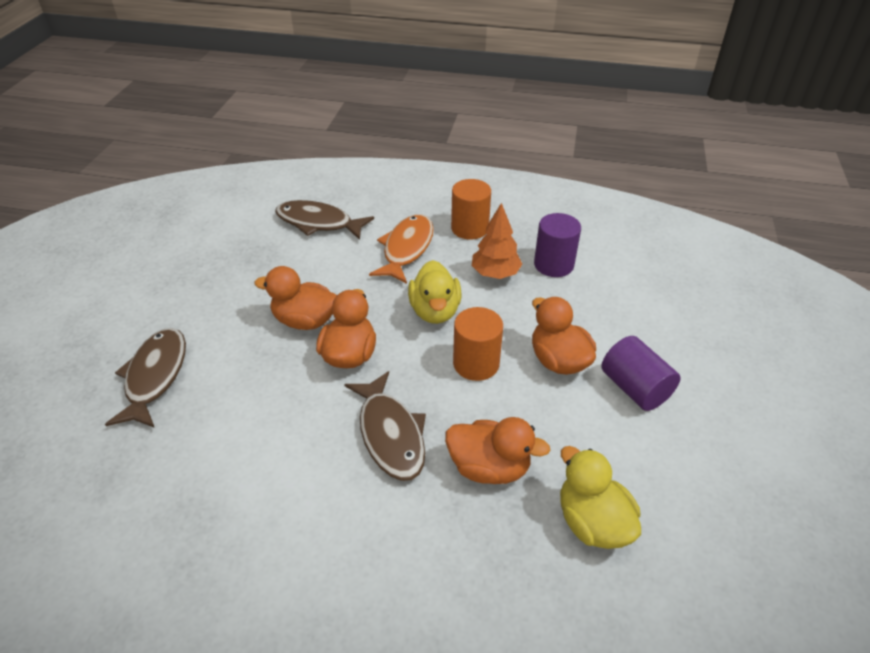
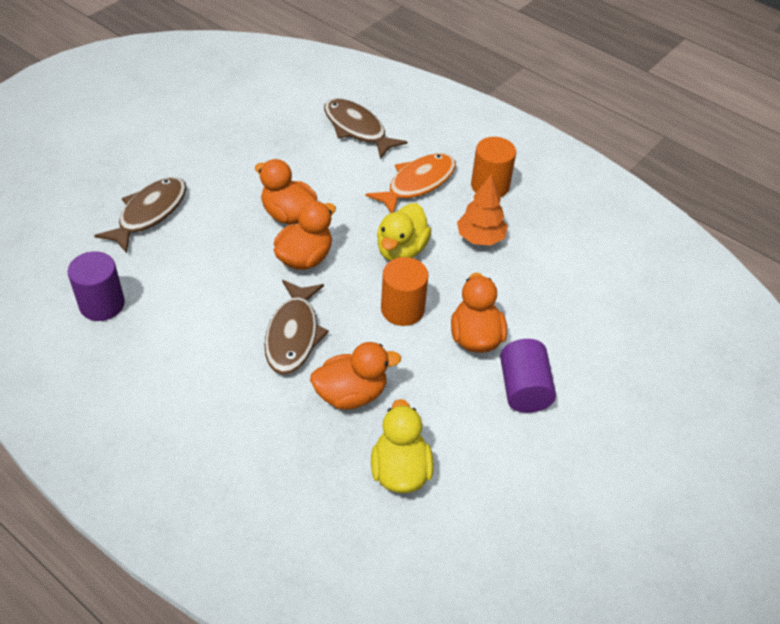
camera: 25 degrees right, 5 degrees up
orange duck [445,417,551,484] -> orange duck turned 60 degrees counterclockwise [310,342,401,410]
purple cylinder [534,213,581,277] -> purple cylinder moved to [68,251,125,321]

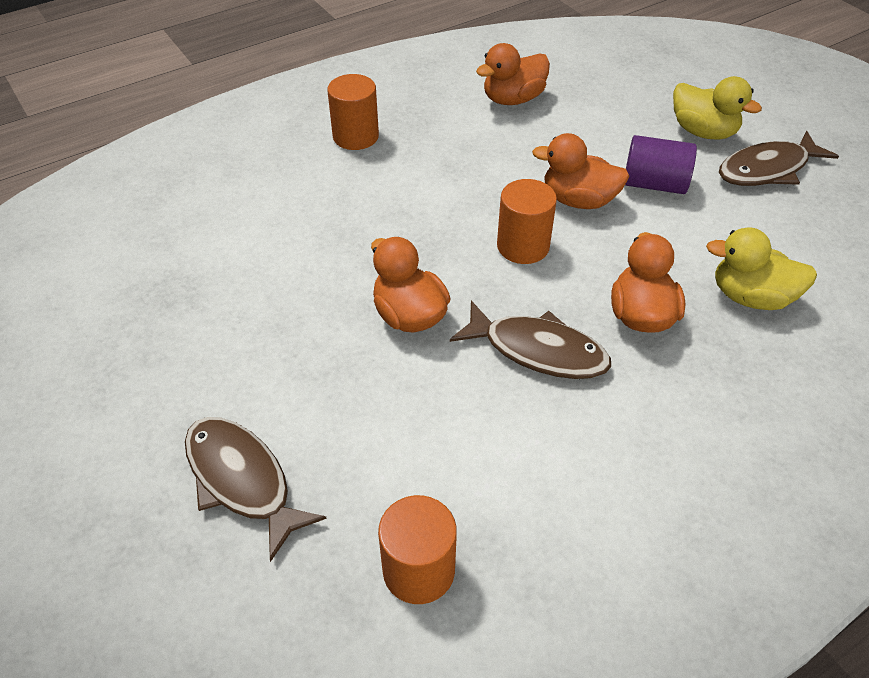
camera: 70 degrees left, 0 degrees up
purple cylinder [68,251,125,321] -> orange cylinder [378,495,457,604]
orange duck [255,159,317,225] -> orange duck moved to [476,43,550,105]
brown fish [324,98,407,159] -> brown fish moved to [719,131,839,186]
orange fish [366,153,456,213] -> none
yellow duck [377,203,431,261] -> yellow duck moved to [673,76,762,140]
orange tree [457,174,508,246] -> none

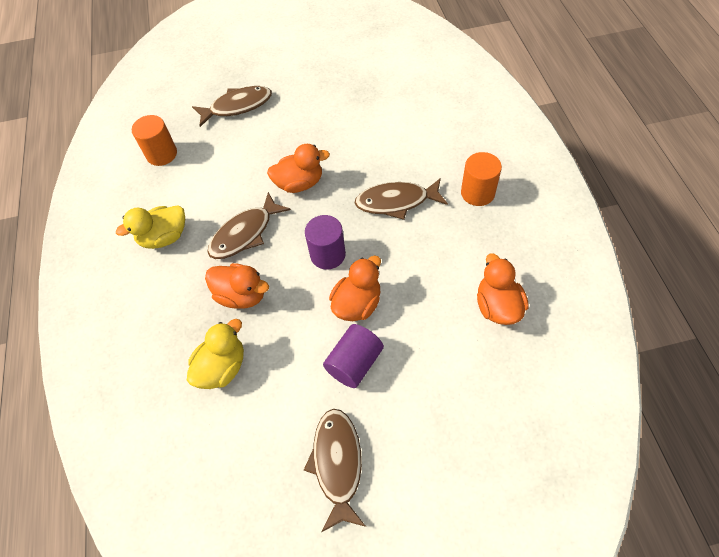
camera: 115 degrees right, 10 degrees up
orange cylinder [497,179,557,264] -> purple cylinder [305,215,346,270]
yellow duck [673,76,762,140] -> yellow duck moved to [116,206,185,249]
none -> brown fish [355,178,448,220]

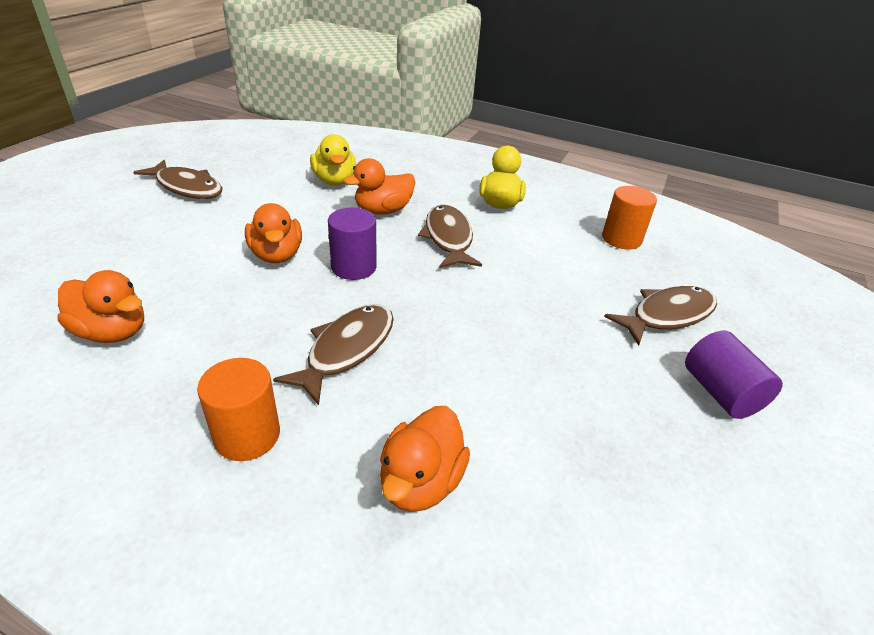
camera: 120 degrees right, 20 degrees down
brown fish [192,86,272,127] -> brown fish turned 135 degrees counterclockwise [604,286,717,346]
orange duck [267,144,330,193] -> orange duck moved to [380,406,470,512]
purple cylinder [323,324,384,388] -> purple cylinder moved to [685,331,783,419]

